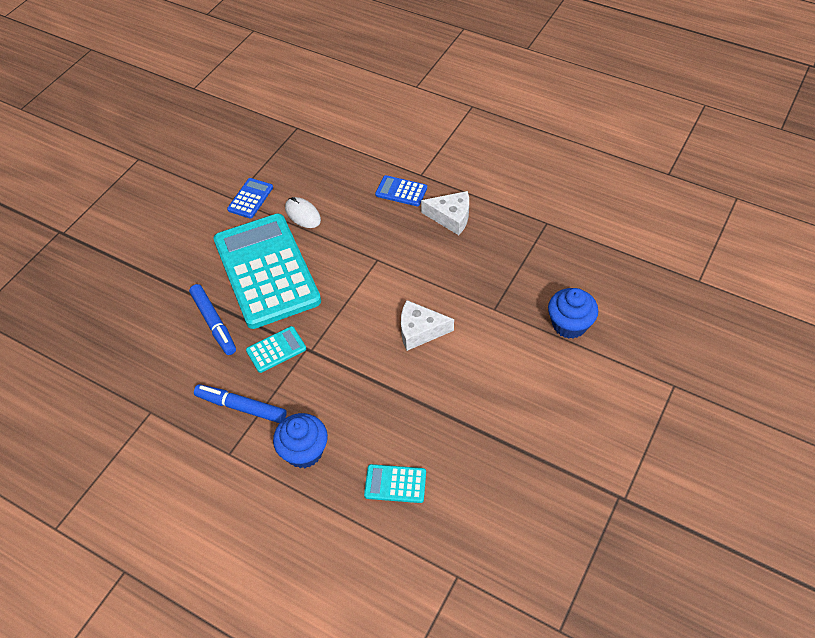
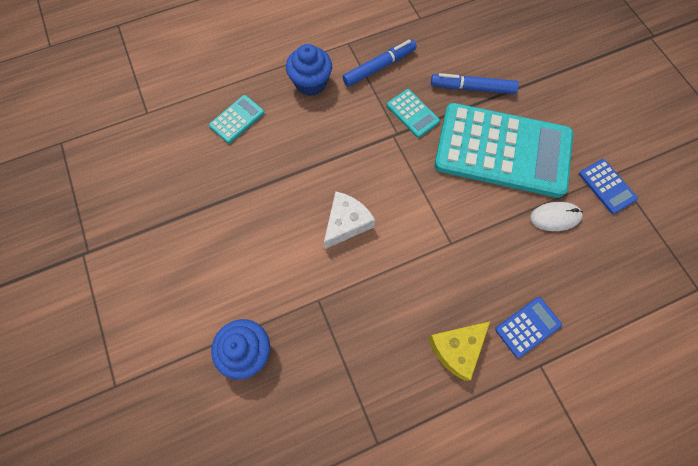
camera: 125 degrees right, 15 degrees up
turquoise calculator [246,326,306,373] -> turquoise calculator turned 45 degrees counterclockwise [387,89,440,138]
white cheese [421,191,469,235] -> yellow cheese [428,321,490,381]

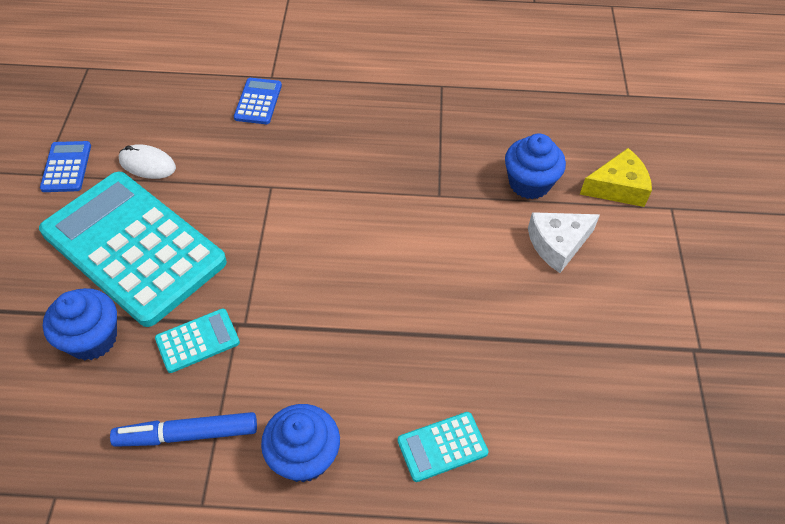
camera: 155 degrees left, 15 degrees down
white cheese [324,191,375,249] -> white cheese moved to [528,212,600,273]
turquoise calculator [387,89,440,138] -> turquoise calculator turned 75 degrees clockwise [155,308,240,373]
yellow cheese [428,321,490,381] -> yellow cheese moved to [580,148,652,207]
blue marker [431,73,519,94] -> blue cupcake [43,288,117,360]
blue calculator [495,297,562,358] -> blue calculator turned 105 degrees clockwise [234,78,282,124]

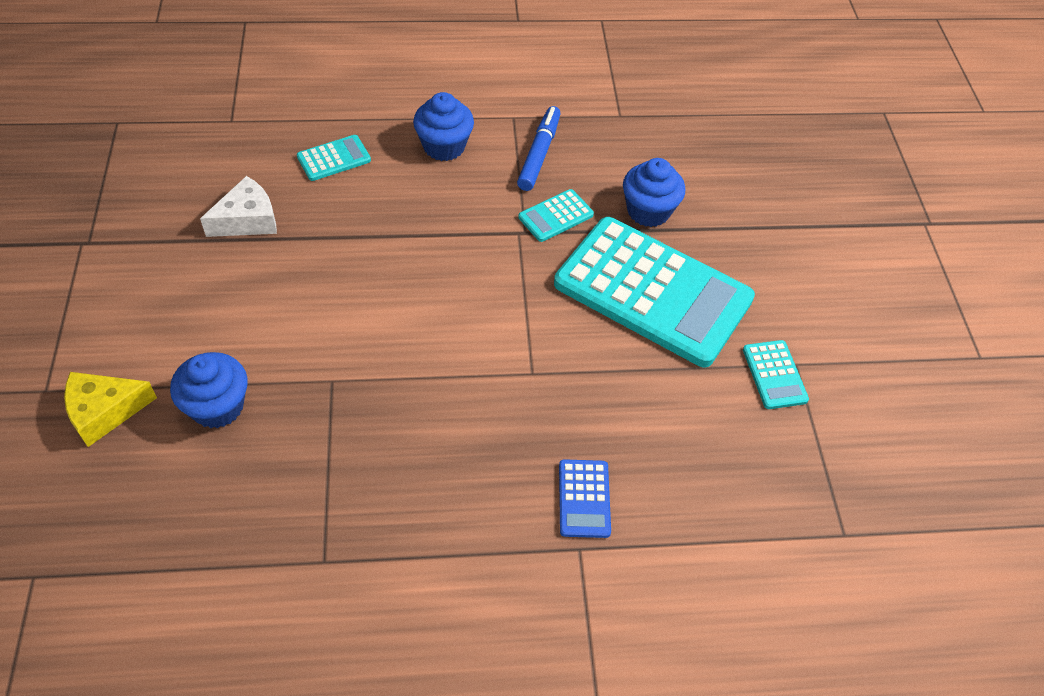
camera: 170 degrees right, 0 degrees up
blue calculator [40,141,91,192] -> turquoise calculator [743,340,809,409]
blue marker [110,412,257,447] -> blue marker turned 60 degrees counterclockwise [517,106,561,191]
white mouse [119,144,176,179] -> none
white cheese [528,212,600,273] -> white cheese moved to [200,176,277,237]

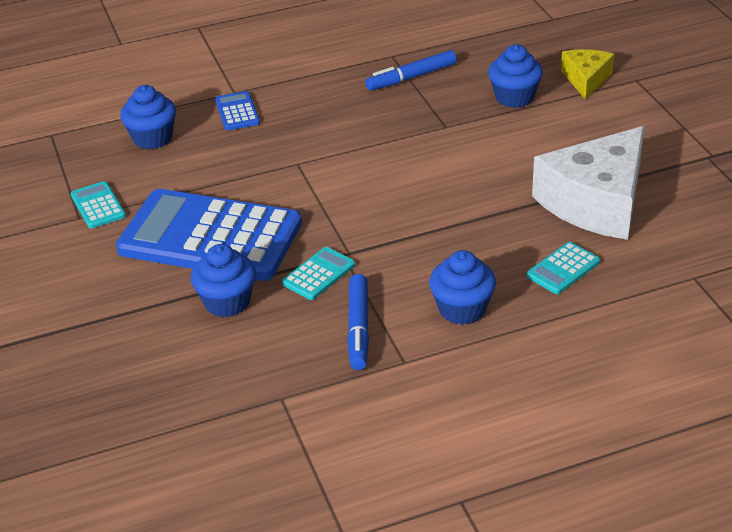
camera: 170 degrees right, 15 degrees down
yellow cheese [64,372,157,447] -> yellow cheese turned 45 degrees counterclockwise [561,49,614,100]
white cheese [200,176,277,237] -> white cheese [532,126,645,240], size x1.94
turquoise calculator [554,217,755,367] -> blue calculator [116,189,302,281]
none -> blue cupcake [120,85,176,149]
none -> blue marker [365,50,457,91]

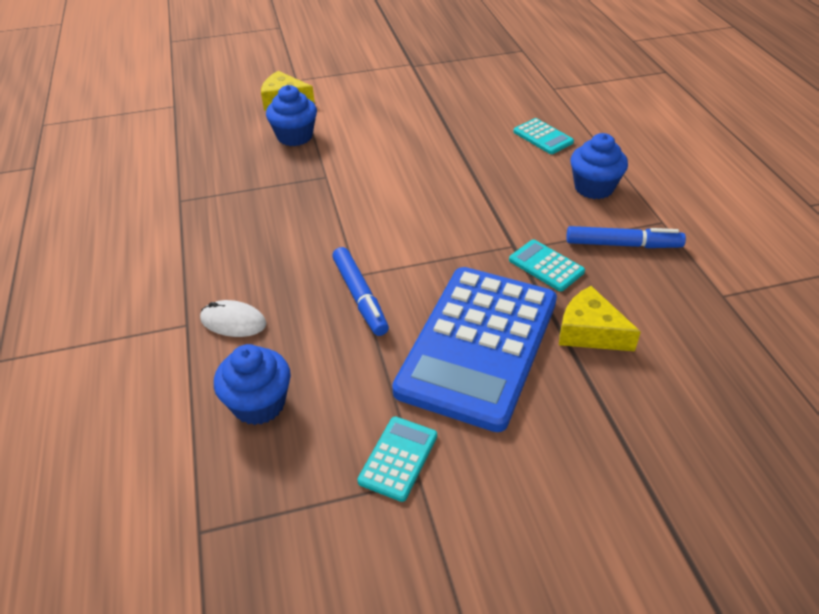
camera: 85 degrees left, 5 degrees up
turquoise calculator [71,181,126,228] -> turquoise calculator turned 135 degrees clockwise [357,416,437,502]
blue cupcake [191,244,256,317] -> yellow cheese [559,286,641,351]
blue calculator [215,91,260,130] -> white mouse [200,300,266,337]
blue marker [365,50,457,91] -> blue marker moved to [332,247,389,336]
white cheese [532,126,645,240] -> none

